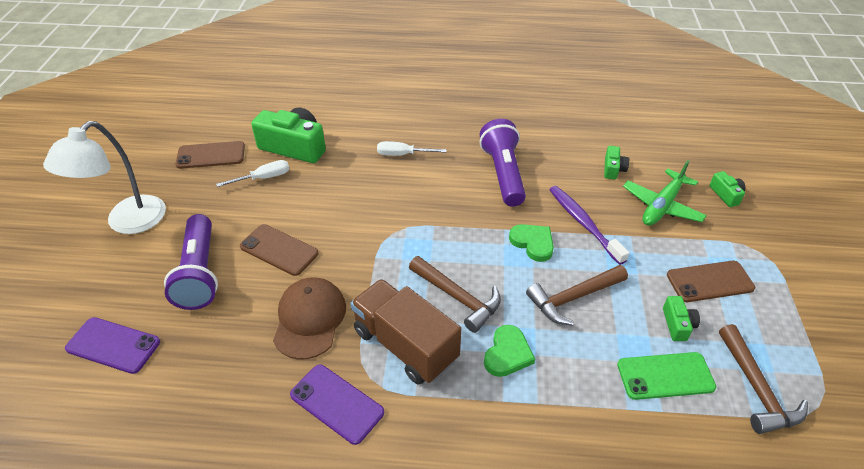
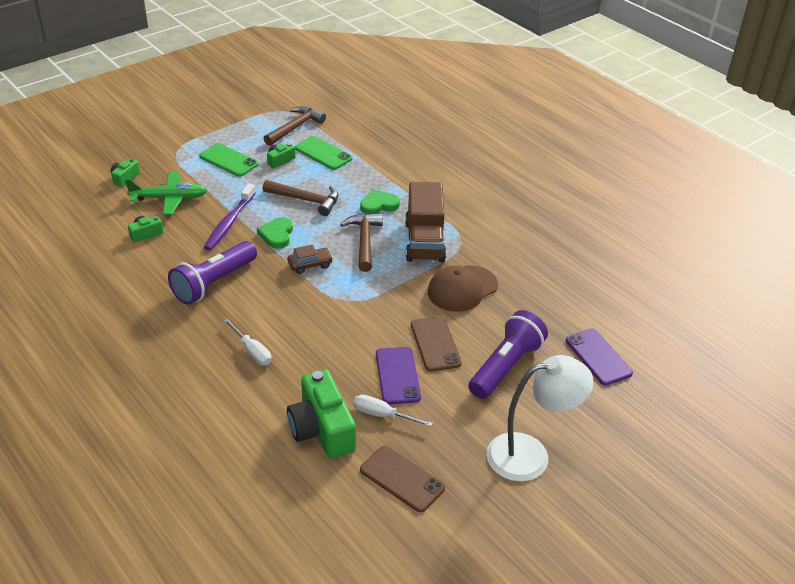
camera: 135 degrees left, 5 degrees down
purple phone [290,365,384,445] -> purple phone moved to [376,347,421,404]
brown phone [667,261,755,302] -> green phone [199,143,259,177]
none -> brown car [287,245,333,274]

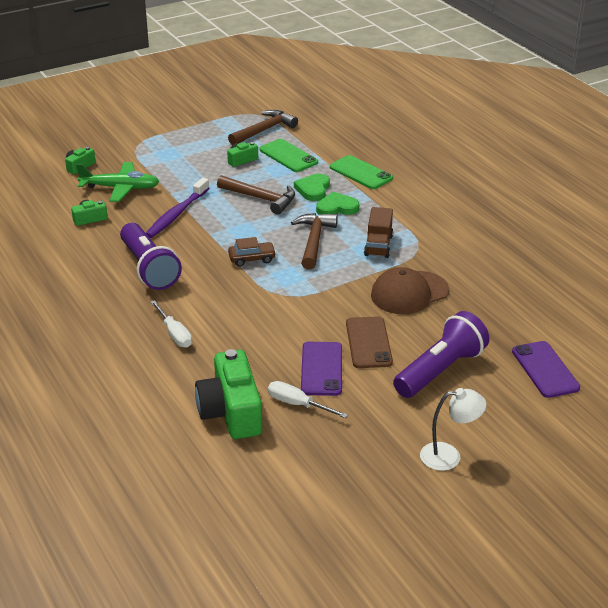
camera: 10 degrees right, 5 degrees down
purple flashlight [168,241,257,305] -> purple flashlight turned 75 degrees counterclockwise [120,223,182,290]
green phone [199,143,259,177] -> green phone moved to [330,155,393,189]
green heart [257,217,293,249] -> green heart moved to [294,174,330,201]
brown phone [360,446,445,512] -> none
brown truck [405,182,446,262] -> brown truck [364,207,393,258], size x0.60
white lamp [486,355,593,482] -> white lamp [420,388,486,471], size x0.60

